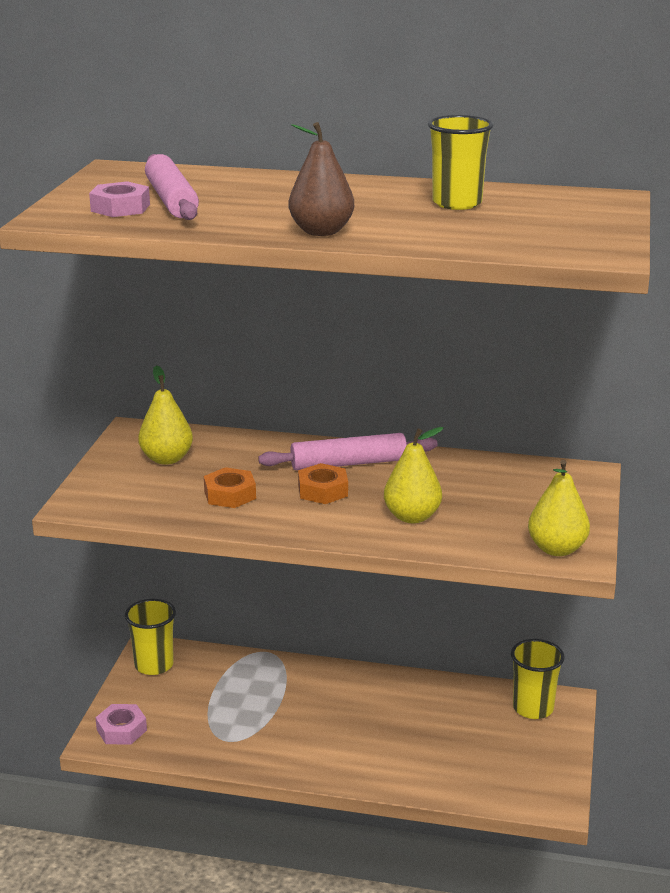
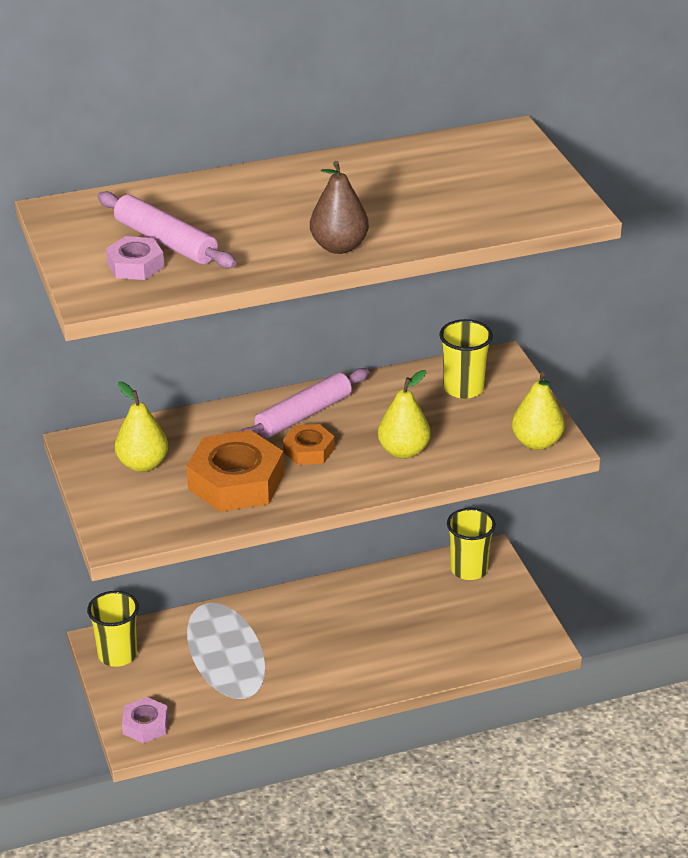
camera: 30 degrees left, 10 degrees up
orange nut [204,467,256,508] -> orange nut [187,430,284,512], size x1.86
yellow cup [428,115,493,210] -> yellow cup moved to [439,319,493,399]

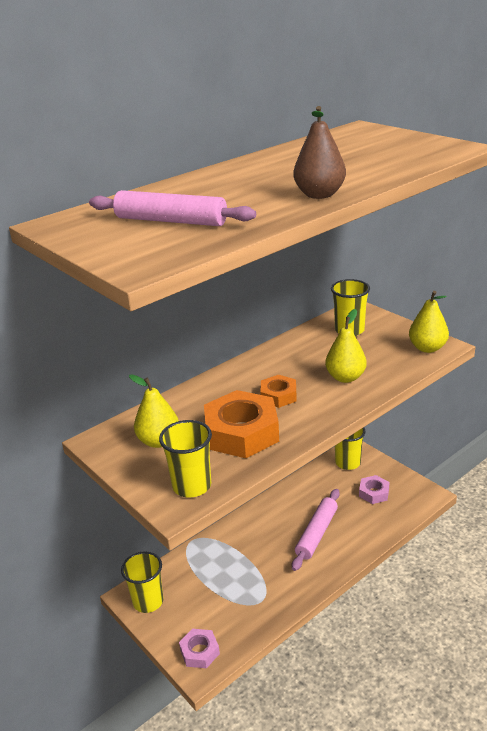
camera: 20 degrees left, 5 degrees down
pink nut [106,236,164,280] -> pink nut moved to [359,475,390,504]
pink rolling pin [239,368,369,438] -> pink rolling pin moved to [292,489,340,571]
none -> yellow cup [159,420,212,497]

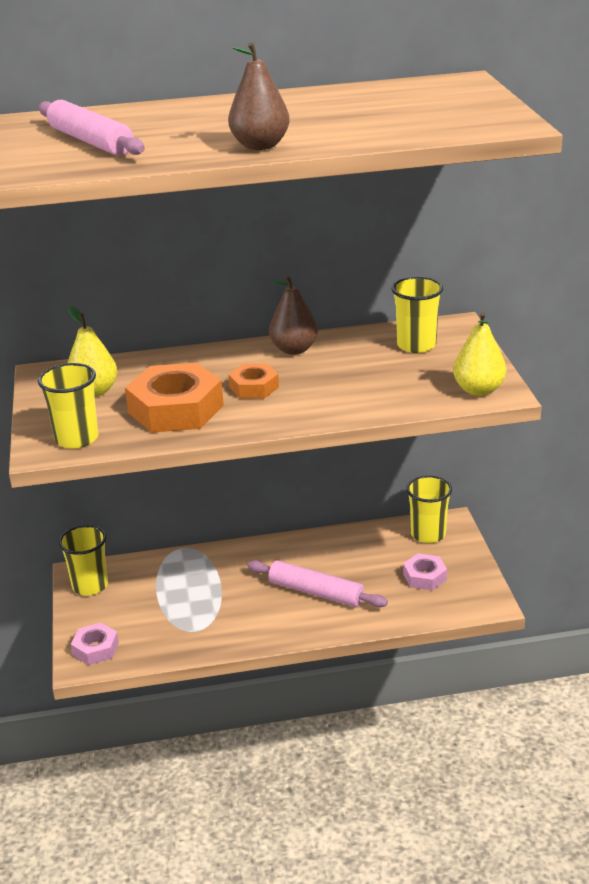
camera: 30 degrees right, 0 degrees up
pink rolling pin [292,489,340,571] -> pink rolling pin turned 60 degrees clockwise [247,560,388,607]
yellow pear [325,309,367,383] -> none
none -> brown pear [269,275,318,355]

